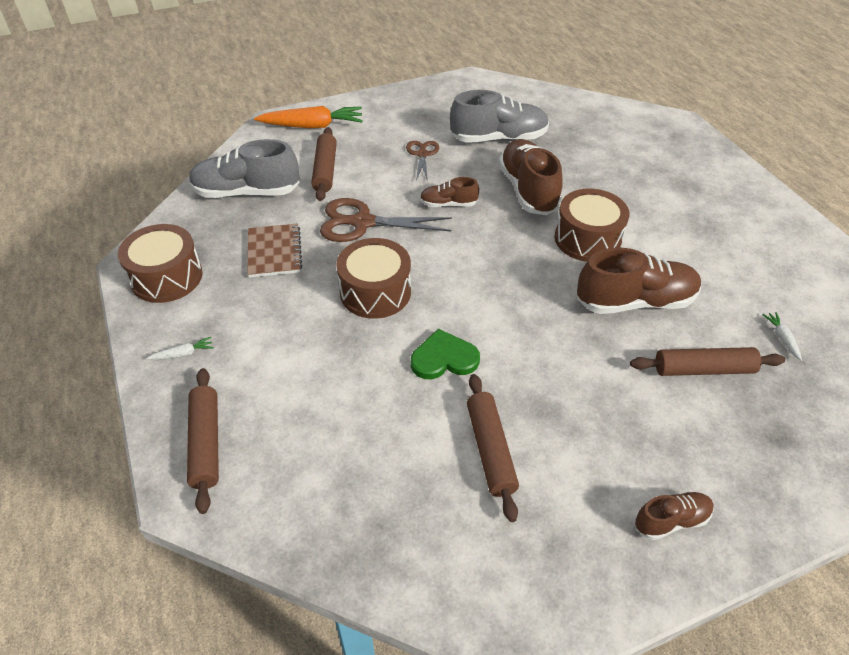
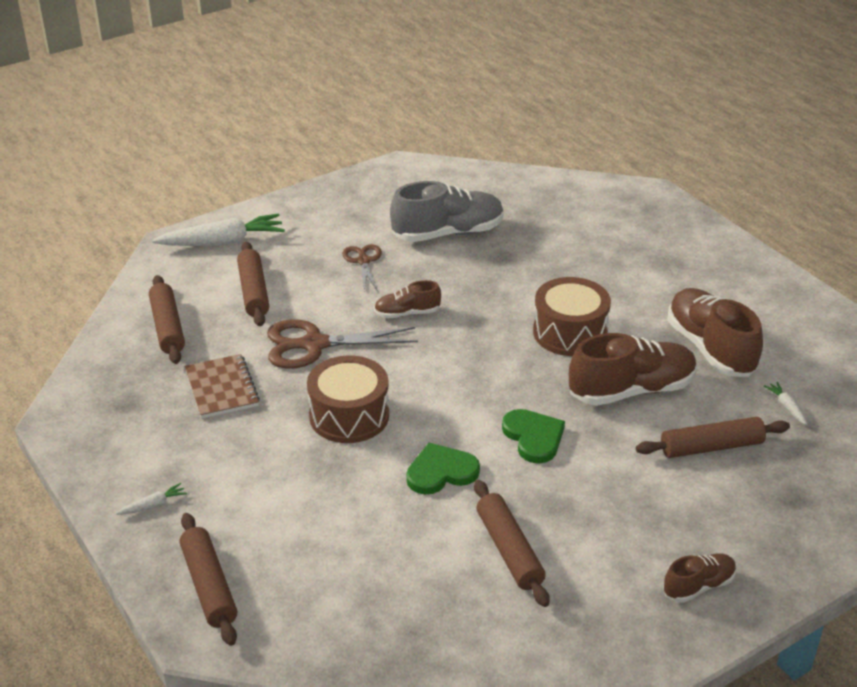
camera: 10 degrees left, 10 degrees down
brown drum [118,224,202,303] -> none
grey shoe [189,139,300,198] -> brown rolling pin [149,275,185,364]
orange carrot [254,106,363,128] -> white carrot [152,214,285,246]
brown shoe [499,139,563,215] -> brown shoe moved to [667,288,763,377]
none -> green heart [502,409,565,464]

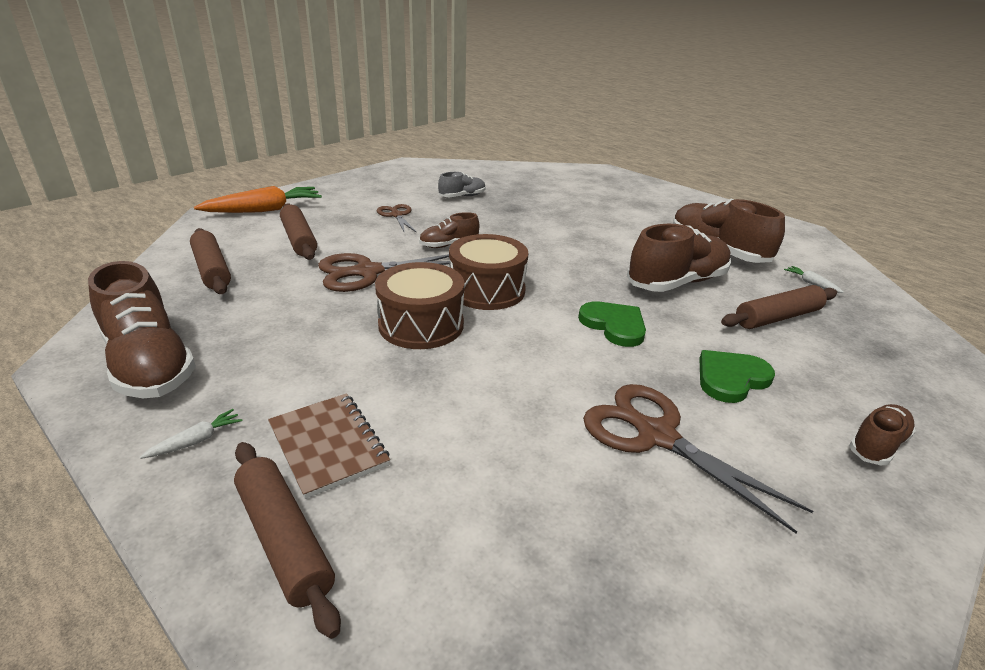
camera: 15 degrees left, 5 degrees down
white carrot [152,214,285,246] -> orange carrot [194,186,322,213]
brown notebook [185,354,260,418] -> brown notebook moved to [268,393,390,499]
grey shoe [390,181,504,242] -> grey shoe [438,172,486,197], size x0.53
green heart [406,443,480,495] -> green heart moved to [699,350,775,403]
brown rolling pin [474,480,550,607] -> brown scissors [583,384,813,534]
brown drum [533,277,611,356] -> brown drum moved to [449,234,528,310]
none -> brown shoe [88,261,196,398]

